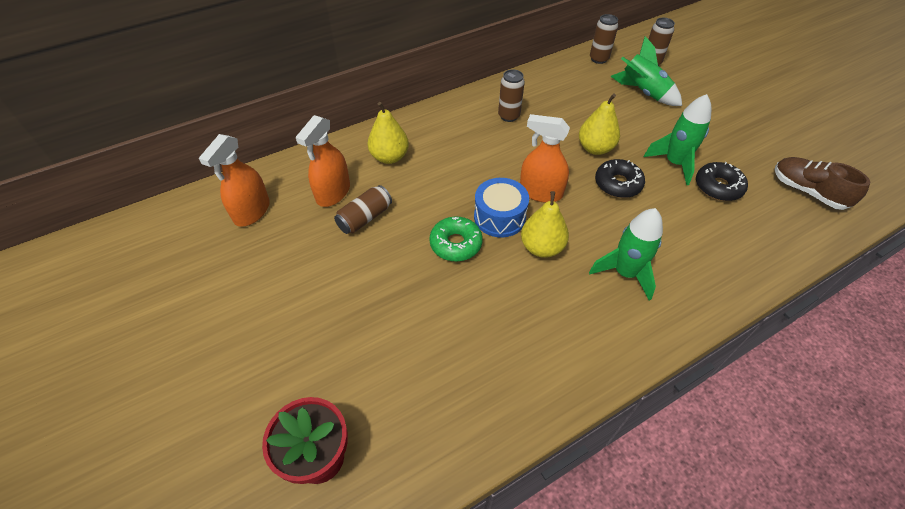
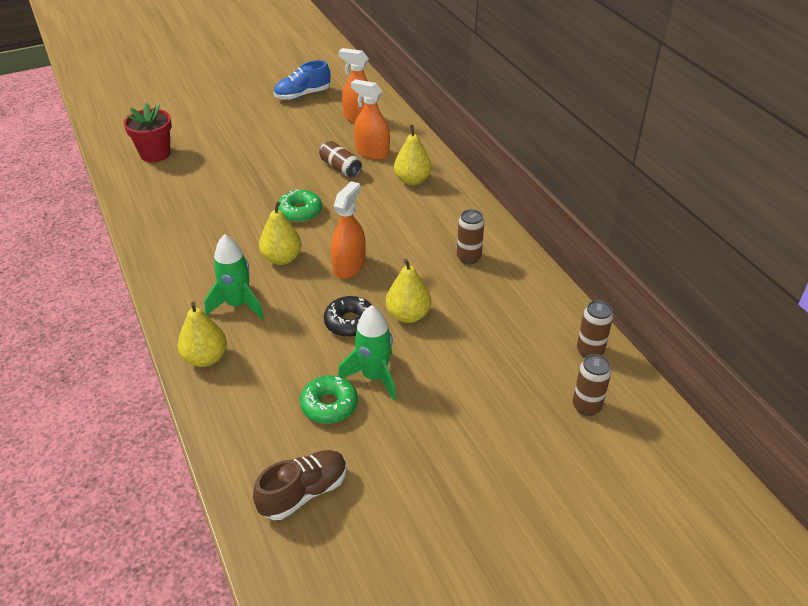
camera: 95 degrees right, 10 degrees down
blue drum [474,178,529,237] -> none
green rocket [610,36,682,106] -> none
black donut [696,162,748,201] -> green donut [300,375,358,424]
none -> yellow pear [178,302,227,367]
none -> blue shoe [274,60,330,100]

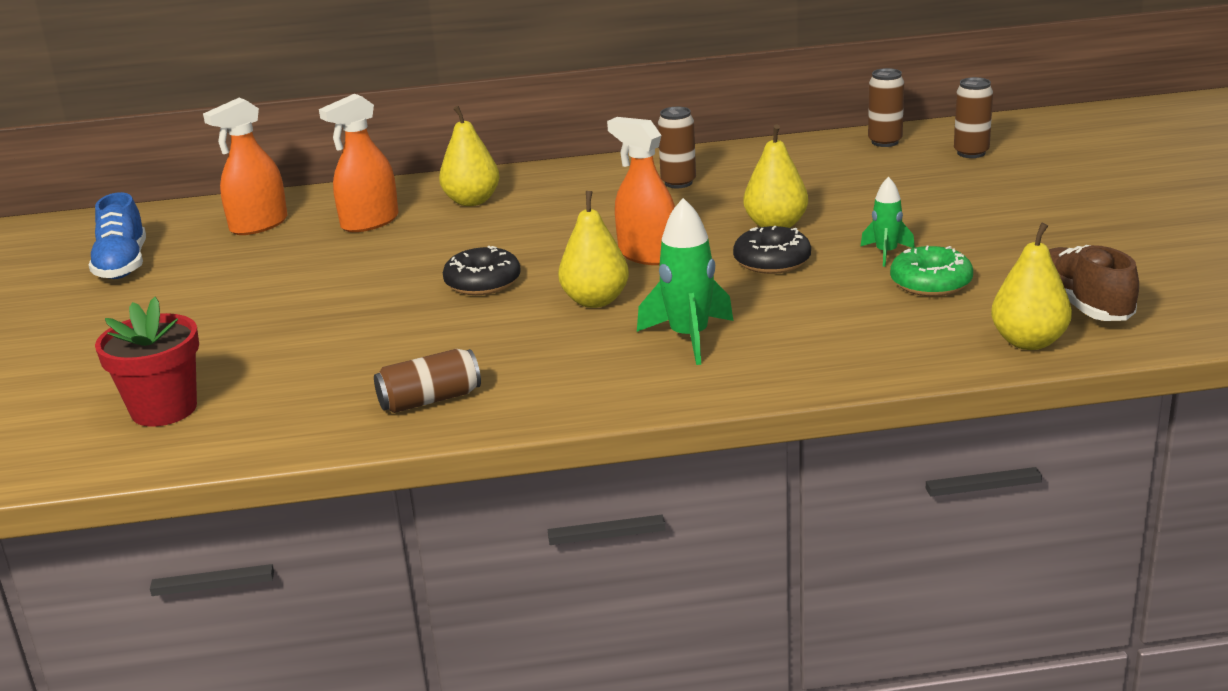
camera: 70 degrees left, 15 degrees down
yellow pear [178,302,227,367] -> yellow pear moved to [991,223,1072,350]
green donut [278,190,322,223] -> black donut [443,246,521,295]
brown can [319,141,362,178] -> brown can moved to [374,349,481,413]
green rocket [338,305,396,401] -> green rocket [860,177,915,267], size x0.60

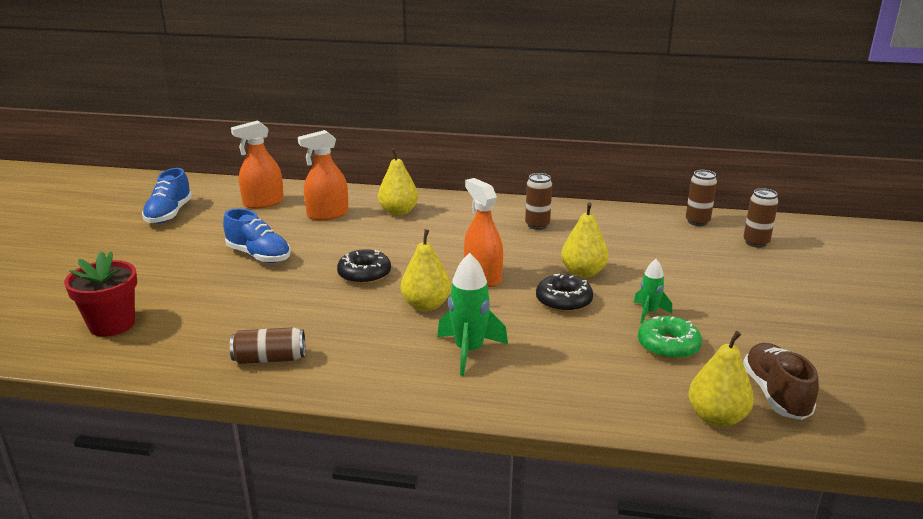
camera: 15 degrees right, 0 degrees up
none -> blue shoe [223,208,291,263]

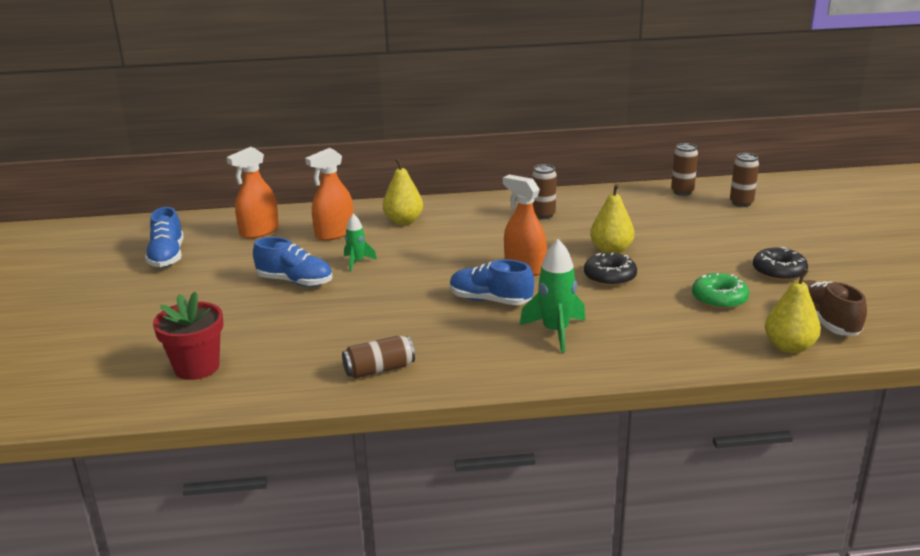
camera: 15 degrees left, 0 degrees up
black donut [337,249,391,284] -> black donut moved to [753,247,808,281]
yellow pear [401,229,451,311] -> blue shoe [450,259,534,305]
green rocket [633,259,672,324] -> green rocket moved to [344,214,377,271]

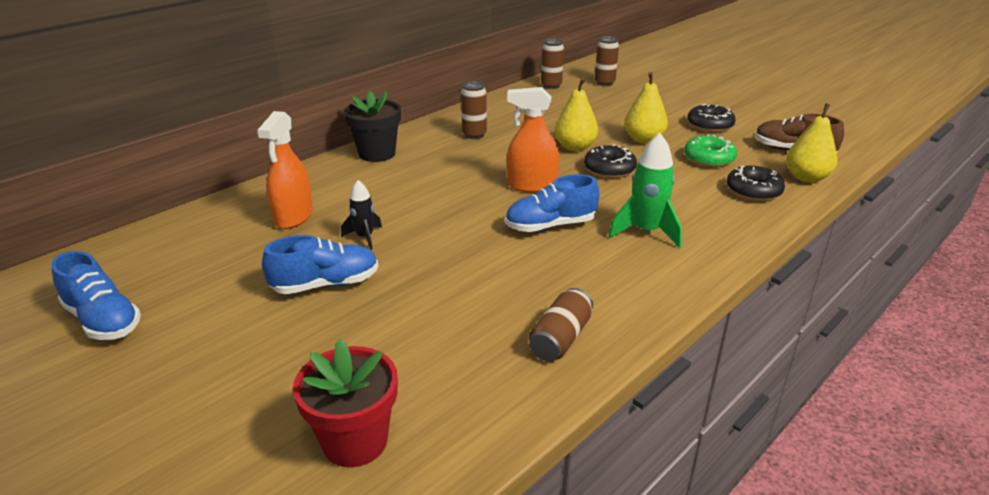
camera: 40 degrees left, 5 degrees up
orange spray bottle [226,147,279,239] -> none
green rocket [344,214,377,271] -> black rocket [341,180,382,250]
yellow pear [383,158,423,225] -> yellow pear moved to [625,72,668,144]
none -> black flower pot [344,91,401,162]
none -> black donut [727,166,785,201]

